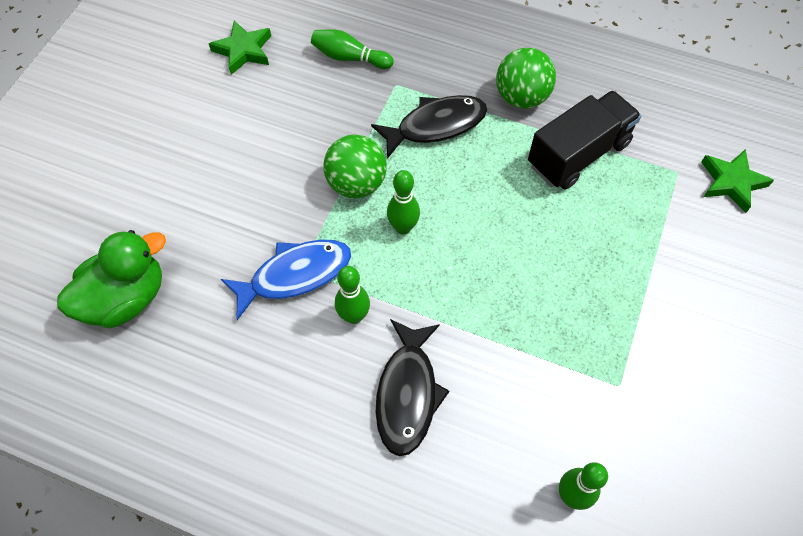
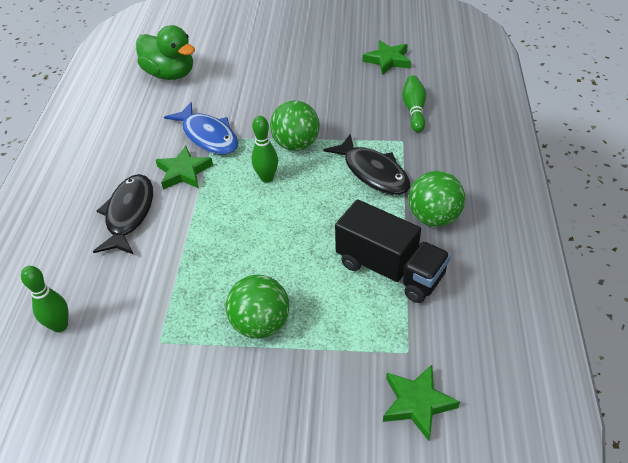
camera: 75 degrees right, 15 degrees down
green bowling pin [335,266,370,324] -> green star [156,146,213,190]
black fish [375,319,450,456] -> black fish turned 105 degrees clockwise [93,174,153,254]
none -> green ball [226,275,289,339]

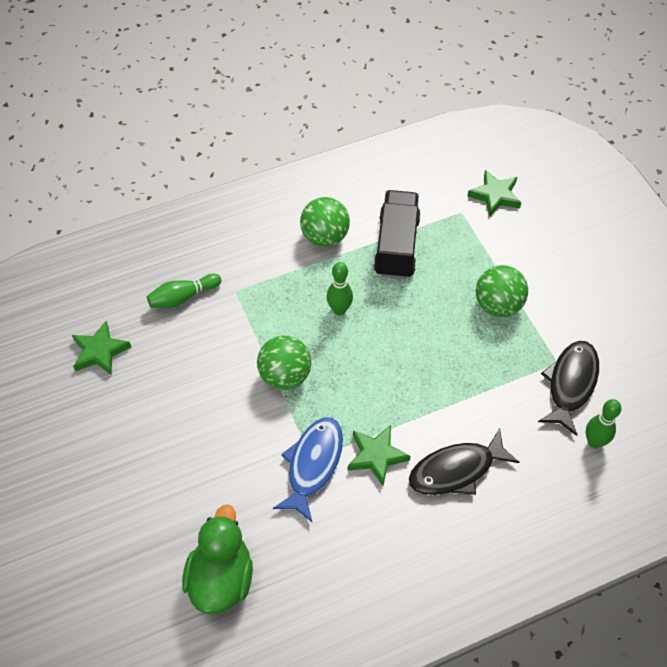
camera: 120 degrees left, 10 degrees up
green bowling pin [252,116,278,183] -> green bowling pin moved to [327,262,353,315]
black fish [323,134,410,195] -> black fish moved to [538,341,599,436]

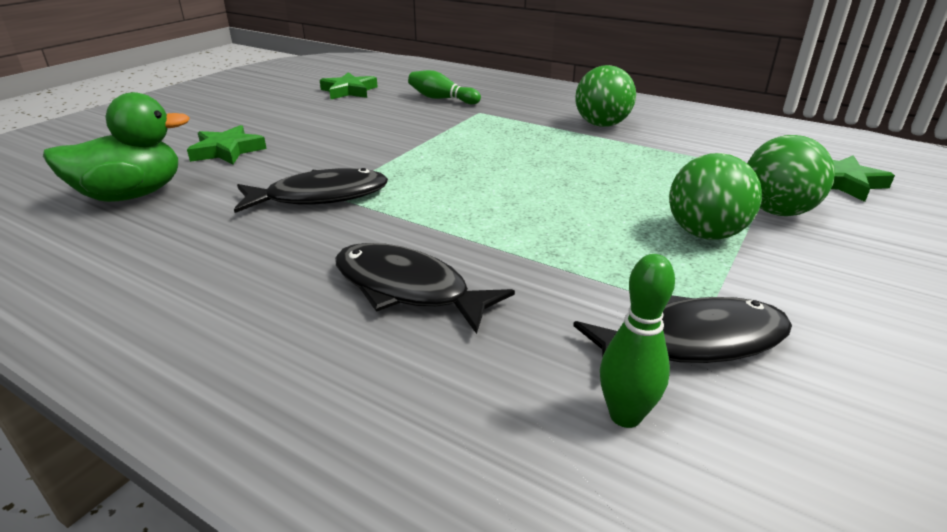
camera: 55 degrees right, 25 degrees down
green ball [257,336,311,390] -> green ball moved to [747,135,835,216]
blue fish [273,417,343,522] -> black fish [234,168,388,213]
green bowling pin [327,262,353,315] -> none
green star [348,425,410,486] -> green star moved to [187,125,267,164]
black truck [373,190,421,279] -> none

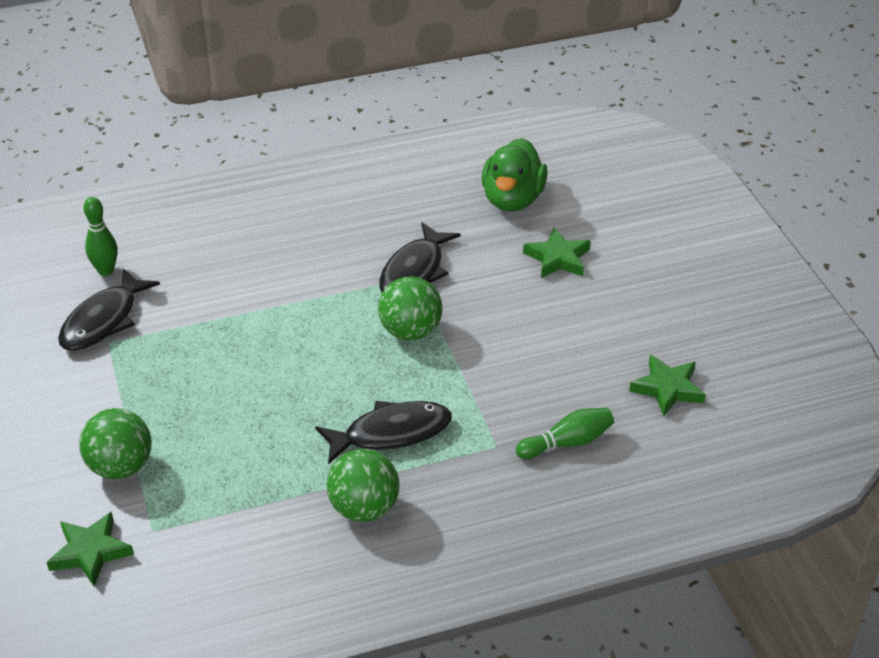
camera: 130 degrees right, 10 degrees up
black fish [335,243,515,334] -> black fish moved to [315,401,452,464]
green ball [669,153,762,240] -> green ball moved to [378,277,442,341]

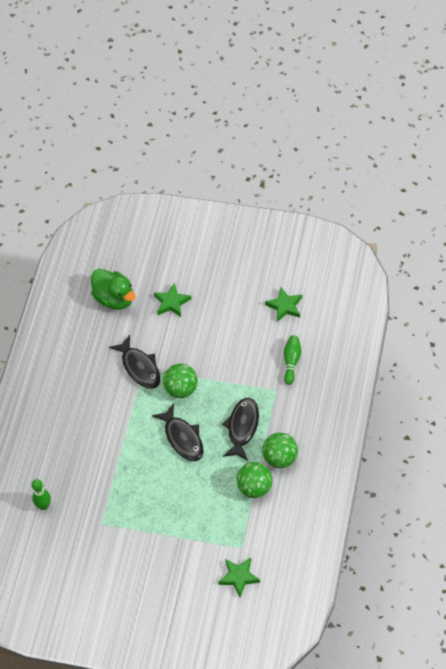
camera: 55 degrees left, 15 degrees up
black fish [58,268,160,351] -> black fish moved to [152,403,204,461]
green ball [79,408,151,479] -> green ball moved to [236,462,273,498]

